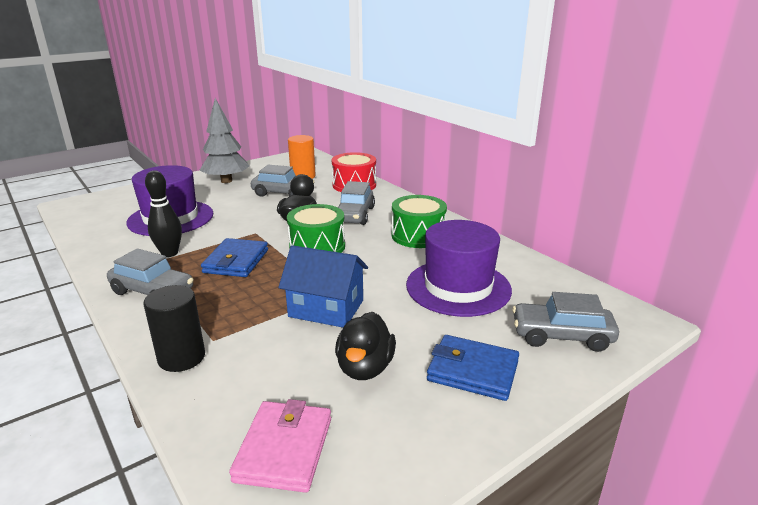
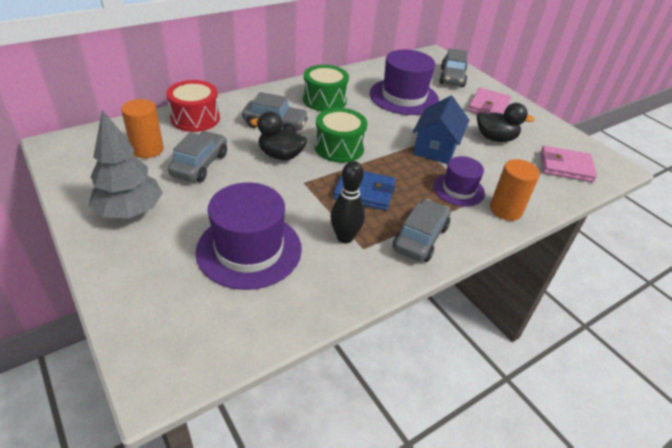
camera: 90 degrees left, 15 degrees up
black cylinder [143,285,205,372] -> orange cylinder [490,159,540,221]
blue wallet [427,335,519,401] -> pink wallet [468,88,511,114]
none -> purple hat [434,156,485,207]

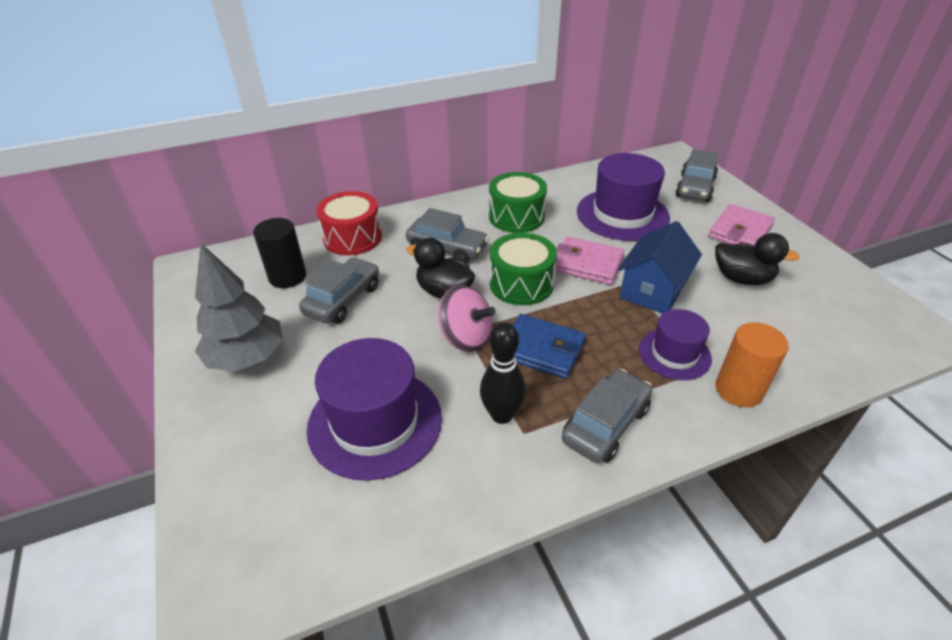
camera: 15 degrees right, 0 degrees up
orange cylinder [121,99,164,158] -> black cylinder [253,218,306,288]
pink wallet [540,146,597,182] -> pink wallet moved to [553,236,624,285]
none -> pink spinning top [438,285,496,352]

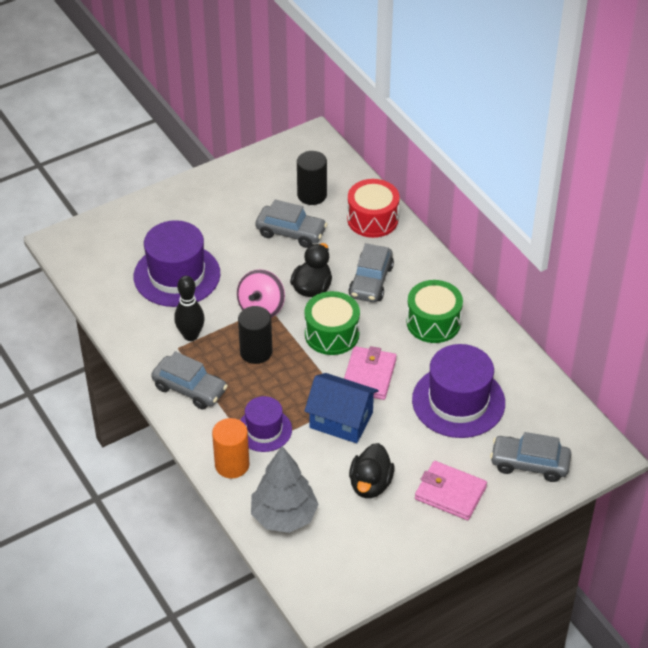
camera: 80 degrees right, 5 degrees up
grey tree [195,243,283,372] -> grey tree moved to [251,446,319,533]
blue wallet [513,314,586,379] -> black cylinder [238,306,273,364]

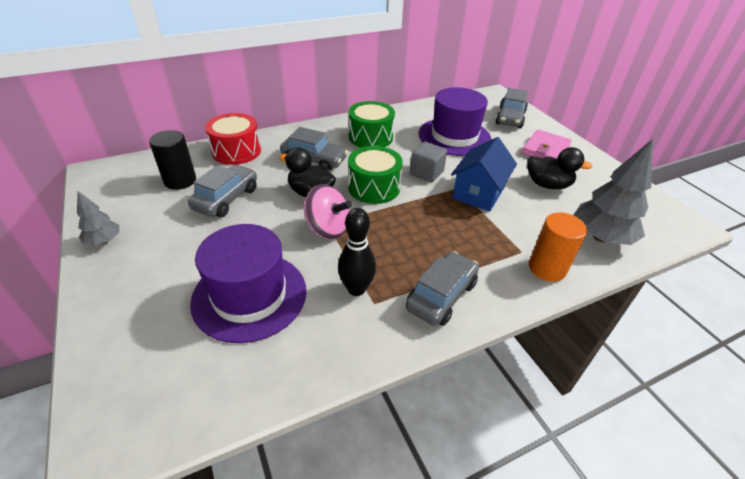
camera: 85 degrees left, 5 degrees down
black cylinder [238,306,273,364] -> none
purple hat [240,396,292,452] -> none
pink wallet [344,346,397,400] -> grey cube [410,142,447,182]
none -> grey tree [77,191,119,245]

